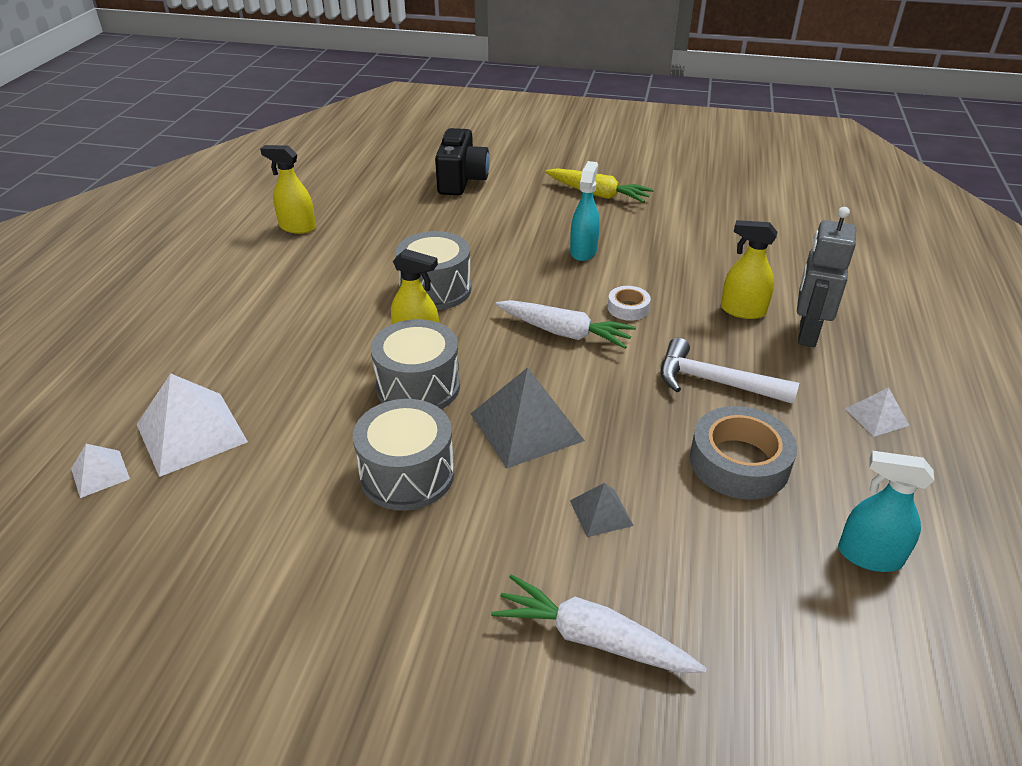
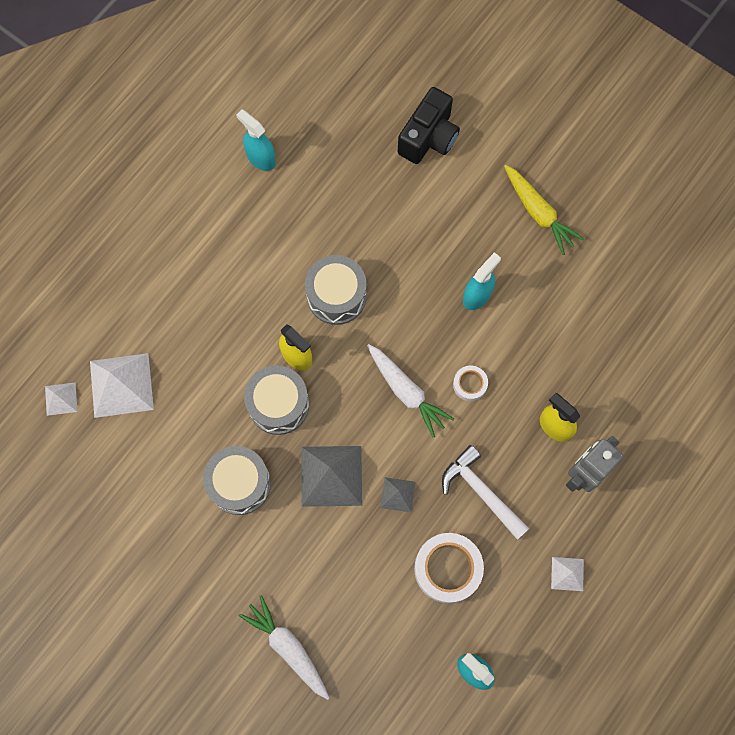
camera: 25 degrees right, 35 degrees up
yellow spray bottle [260,145,316,234] -> turquoise spray bottle [236,110,276,171]
grey pyramid [570,483,634,537] -> grey pyramid moved to [380,477,415,512]
grey tape [690,406,797,500] -> white tape [414,533,484,603]

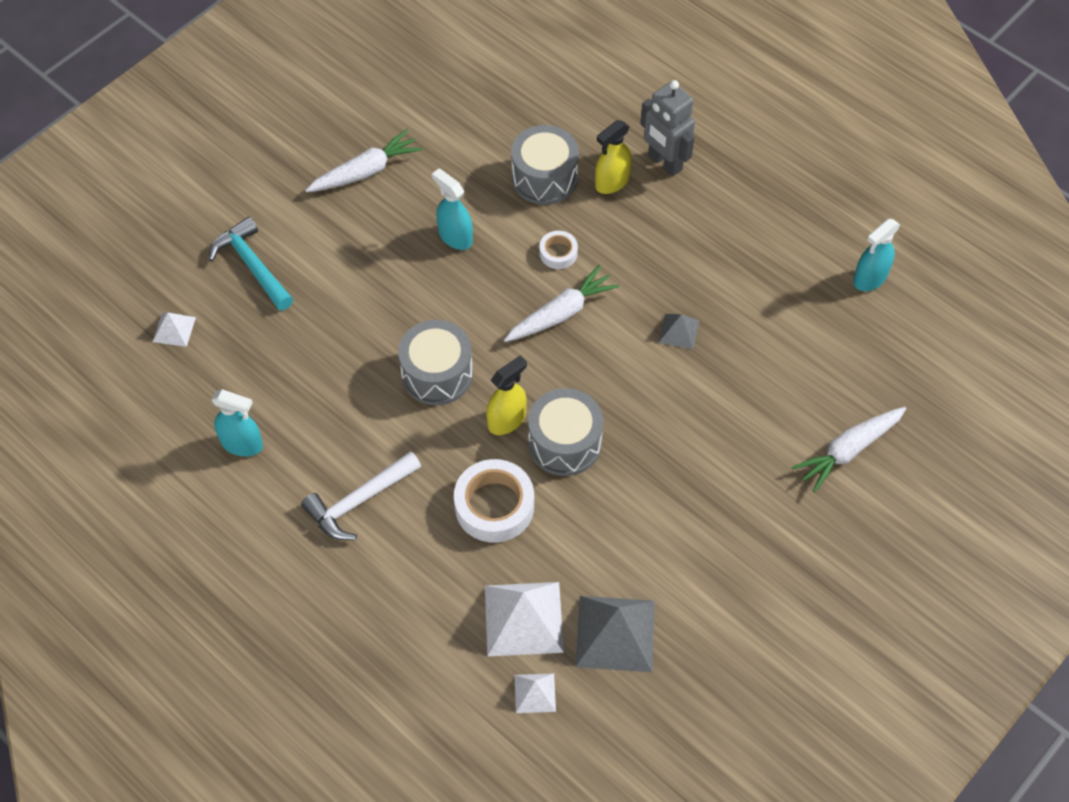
camera: 85 degrees left, 15 degrees down
grey drum [203,446,271,515] -> grey drum moved to [511,125,579,205]
turquoise spray bottle [236,110,276,171] -> turquoise spray bottle turned 120 degrees counterclockwise [212,389,263,457]
grey pyramid [301,446,362,507] -> grey pyramid moved to [575,596,655,672]
black camera [398,87,460,164] -> turquoise hammer [209,217,293,310]
white tape [414,533,484,603] -> white tape moved to [454,459,534,543]
white hammer [442,445,529,540] -> white hammer moved to [301,451,421,540]
yellow carrot [504,165,584,255] -> white carrot [305,129,422,192]
white pyramid [551,557,584,591] -> white pyramid moved to [153,312,196,347]

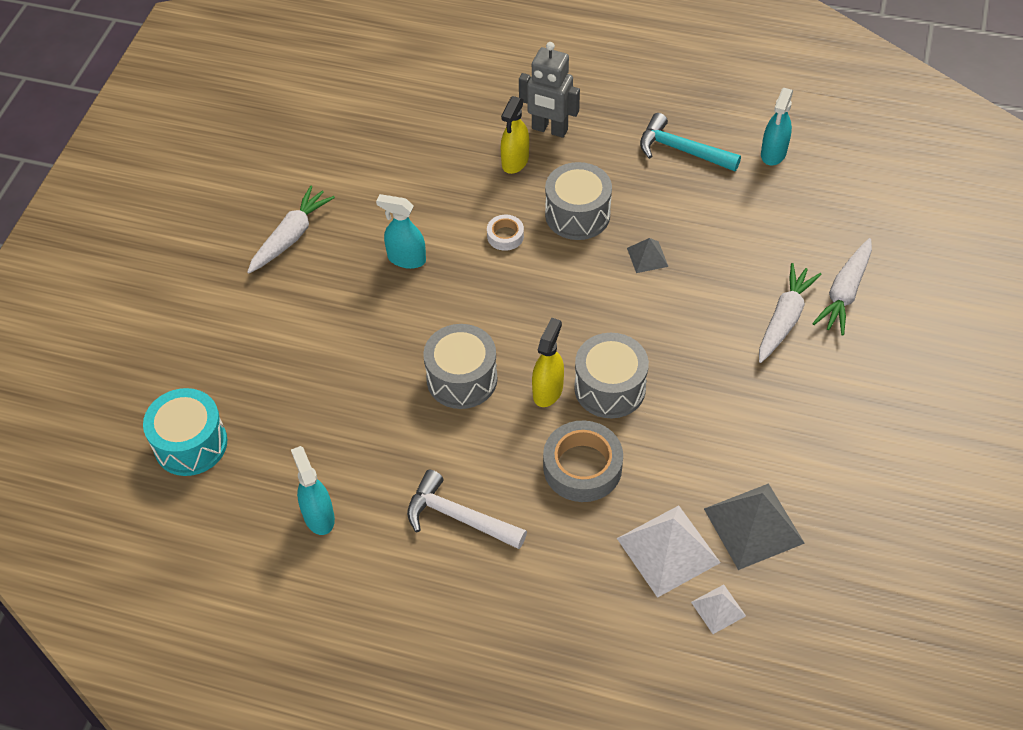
camera: 25 degrees left, 5 degrees down
white pyramid [153,312,196,347] -> turquoise drum [143,388,227,476]
turquoise hammer [209,217,293,310] -> turquoise hammer moved to [640,113,741,171]
turquoise spray bottle [212,389,263,457] -> turquoise spray bottle turned 105 degrees counterclockwise [291,446,335,535]
white hammer [301,451,421,540] -> white hammer turned 90 degrees clockwise [407,470,527,549]
white tape [454,459,534,543] -> grey tape [543,421,623,502]
white carrot [504,265,619,342] -> white carrot moved to [759,263,822,363]
grey drum [511,125,579,205] -> grey drum moved to [545,162,612,240]

